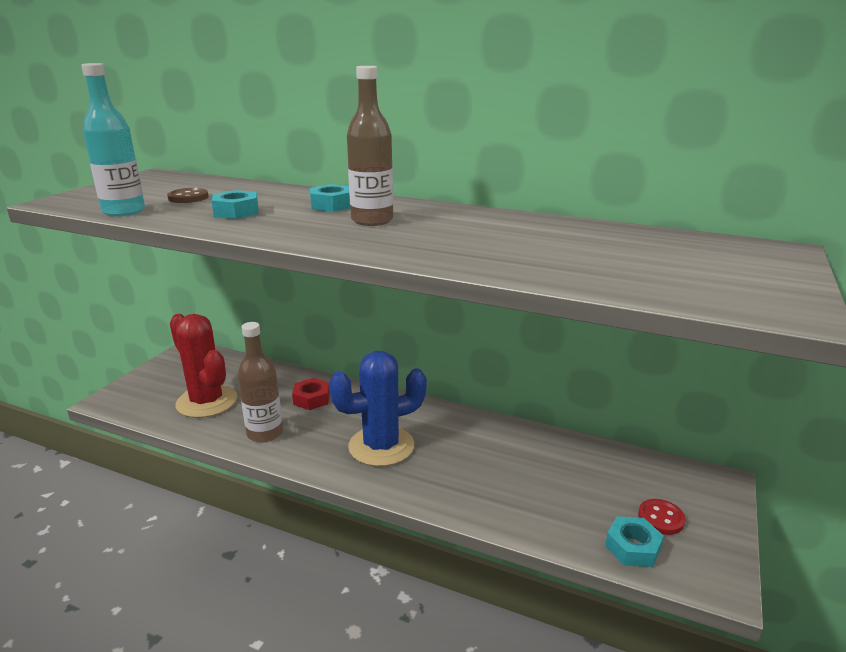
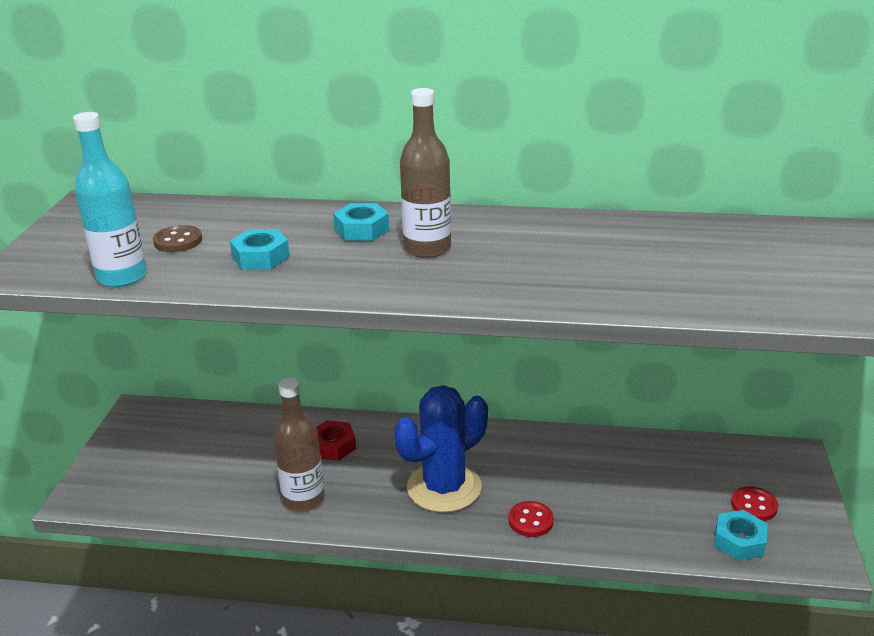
camera: 15 degrees left, 5 degrees up
red cactus [170,314,237,418] -> none
none -> red button [509,501,554,537]

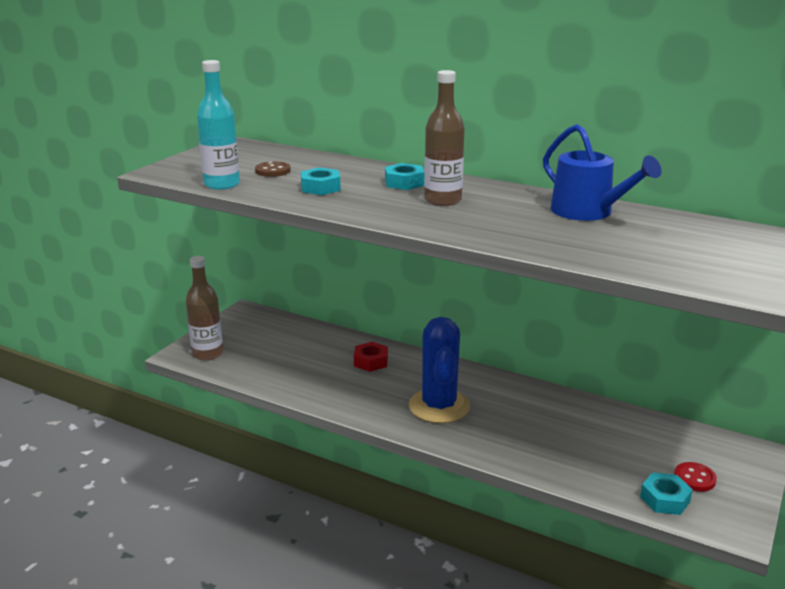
camera: 20 degrees right, 5 degrees down
brown bottle [273,378,325,512] -> brown bottle moved to [186,256,223,361]
blue cactus [394,385,488,513] -> blue cactus turned 75 degrees counterclockwise [409,317,470,423]
red button [509,501,554,537] -> none
none -> blue watering can [543,124,661,221]

